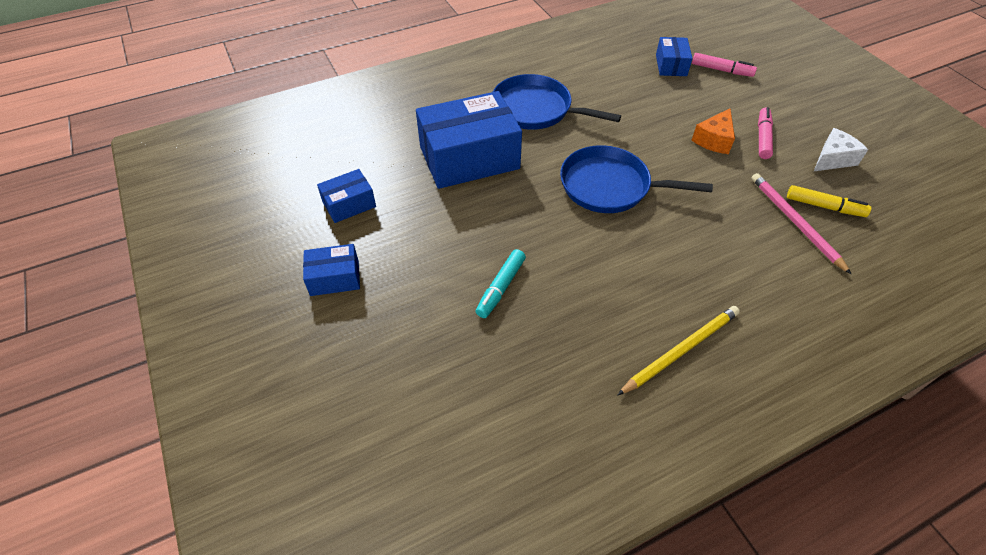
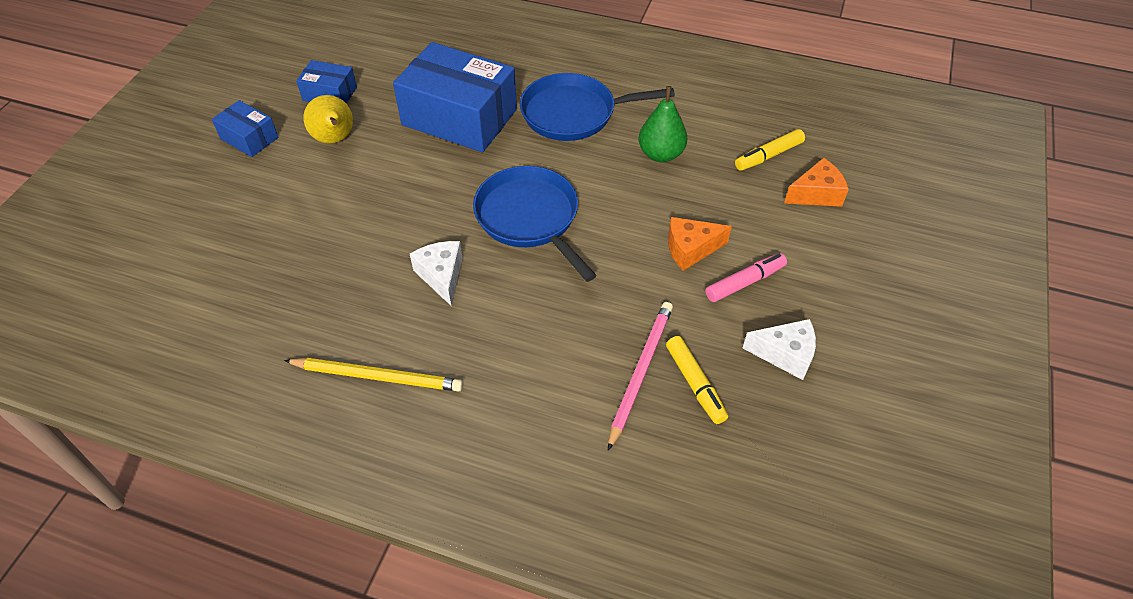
camera: 45 degrees right, 0 degrees up
turquoise marker [475,249,526,318] -> none
blue pan [493,74,621,130] -> blue pan turned 75 degrees counterclockwise [520,73,675,141]
blue box [656,37,693,76] -> yellow marker [735,129,805,171]
pink marker [692,53,757,77] -> orange cheese [784,158,849,207]
none -> yellow pear [303,95,353,144]
none -> white cheese [410,241,463,307]
none -> green pear [639,86,687,162]

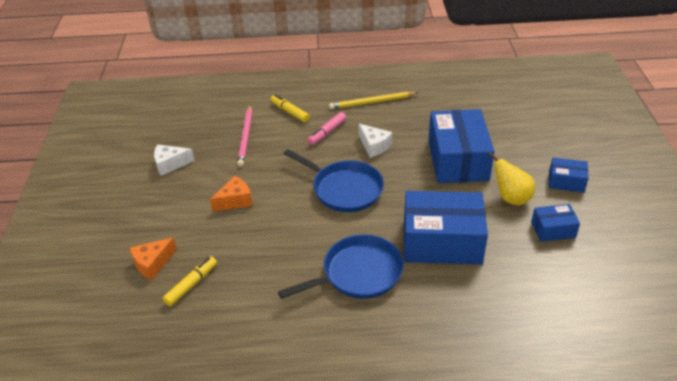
camera: 160 degrees right, 10 degrees down
green pear [639,86,687,162] -> none
yellow marker [666,336,728,424] -> yellow marker moved to [271,94,310,122]
pink marker [705,253,787,302] -> pink marker moved to [307,112,346,145]
none -> blue box [428,109,495,183]

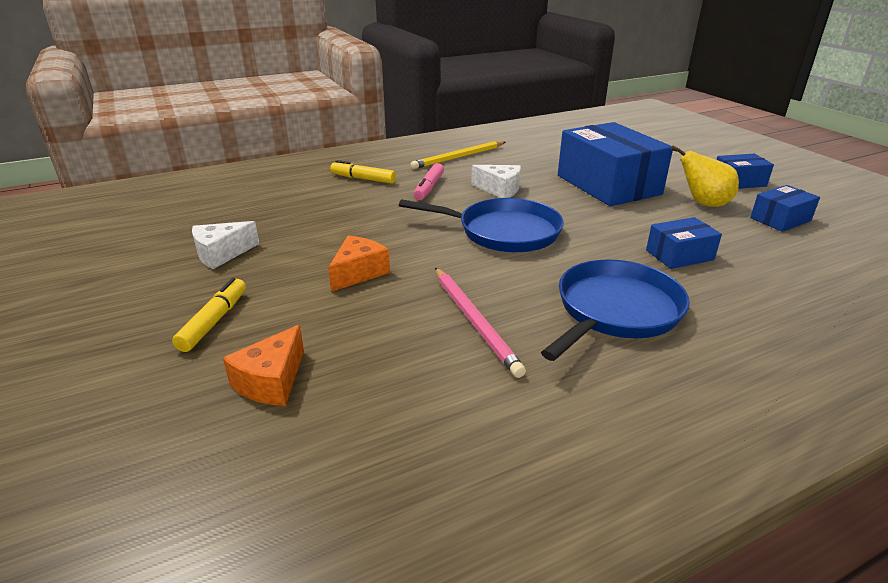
camera: 25 degrees left, 10 degrees down
yellow marker [163,256,217,306] -> yellow marker moved to [172,278,246,352]
pink pencil [237,105,252,167] -> pink pencil moved to [435,268,526,378]
blue box [404,191,488,265] -> blue box [646,217,722,269], size x0.49

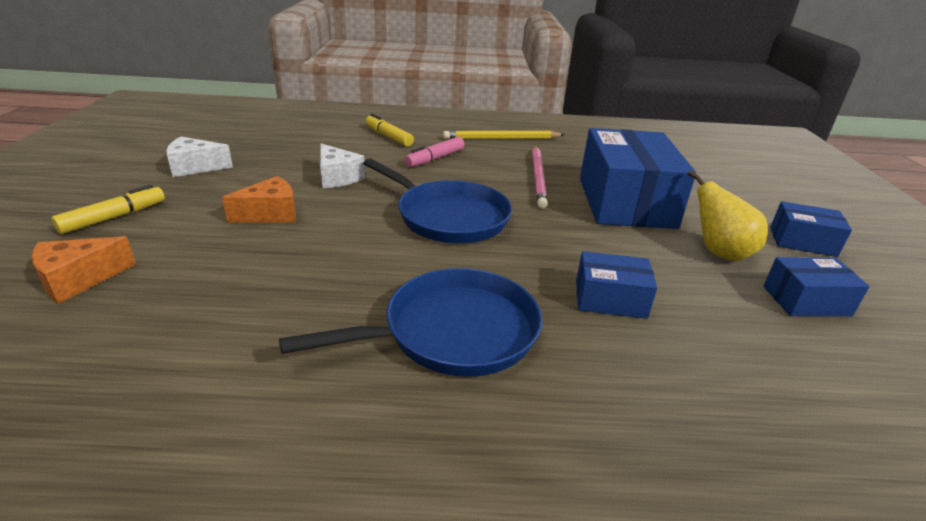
camera: 25 degrees right, 0 degrees up
pink pencil [435,268,526,378] -> pink pencil moved to [532,146,548,208]
white cheese [471,165,521,198] -> white cheese moved to [320,143,365,188]

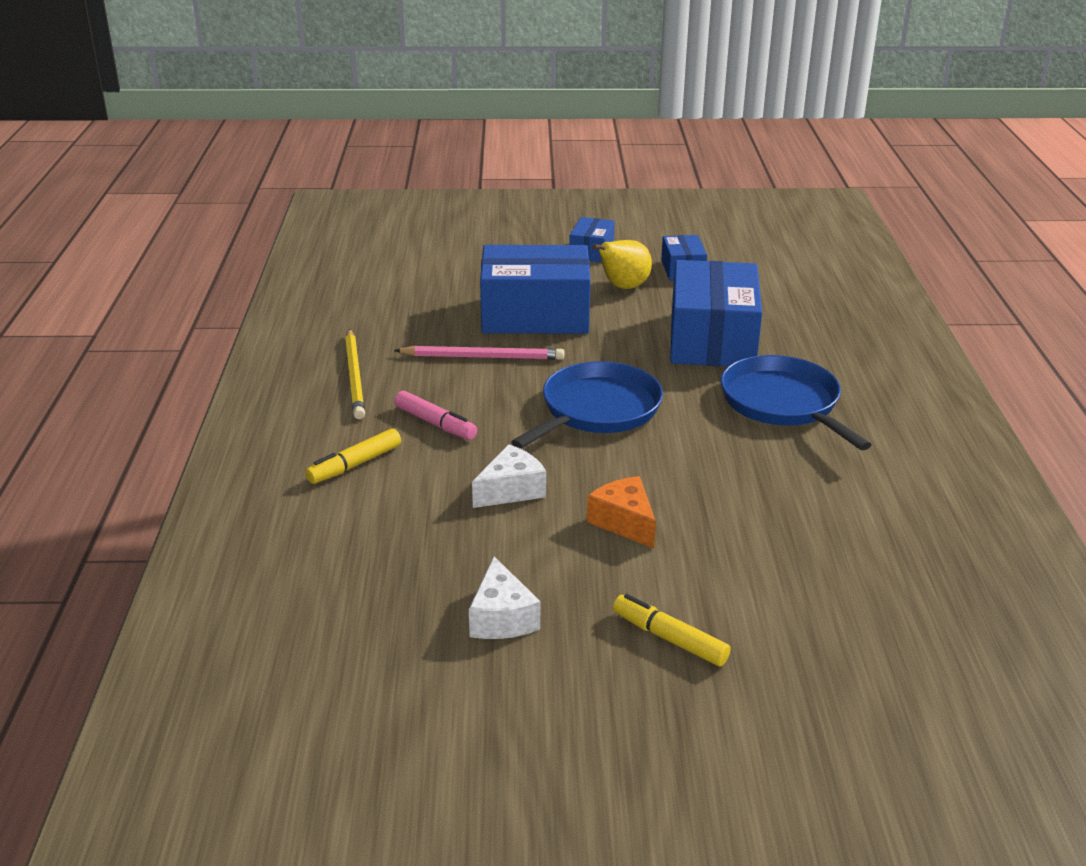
camera: 90 degrees left, 0 degrees up
orange cheese [32,236,136,304] -> none
blue box [576,251,658,319] -> blue box [670,260,762,367], size x2.05

